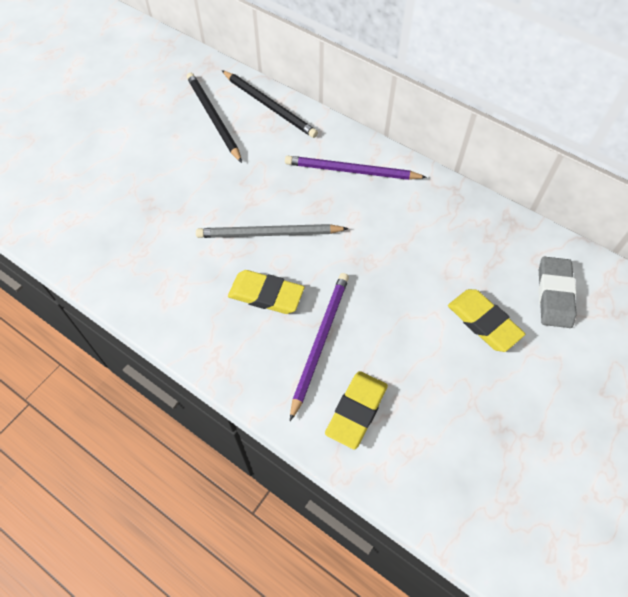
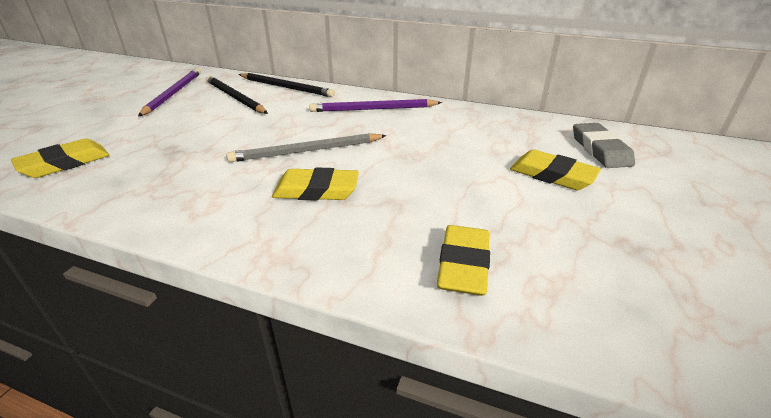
camera: 15 degrees left, 25 degrees down
purple pencil [290,273,349,421] -> purple pencil moved to [138,68,201,116]
none -> yellow eraser [11,138,109,178]

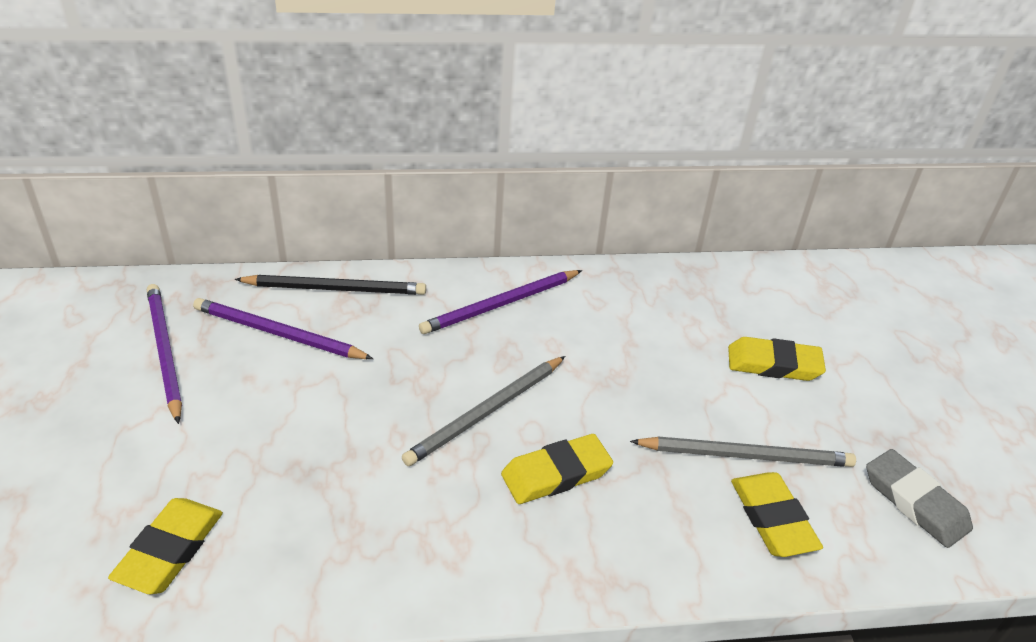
camera: 30 degrees left, 5 degrees up
black pencil [206,76,268,114] -> purple pencil [193,298,373,359]
grey eraser [573,123,635,168] -> grey eraser moved to [866,449,973,548]
none -> grey pencil [630,437,856,467]

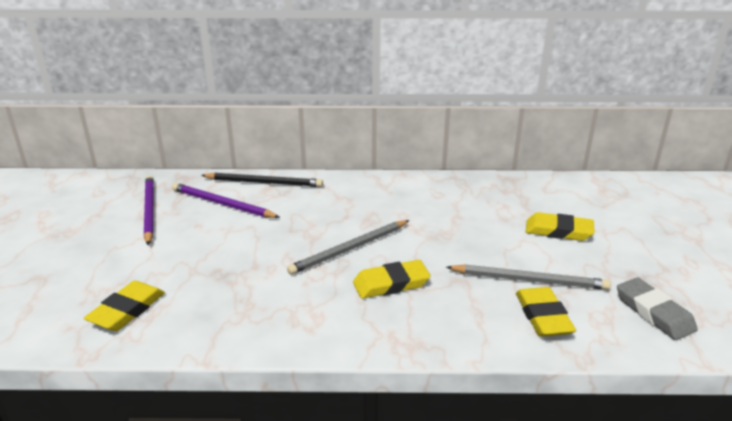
camera: 10 degrees right, 10 degrees down
purple pencil [419,270,582,334] -> none

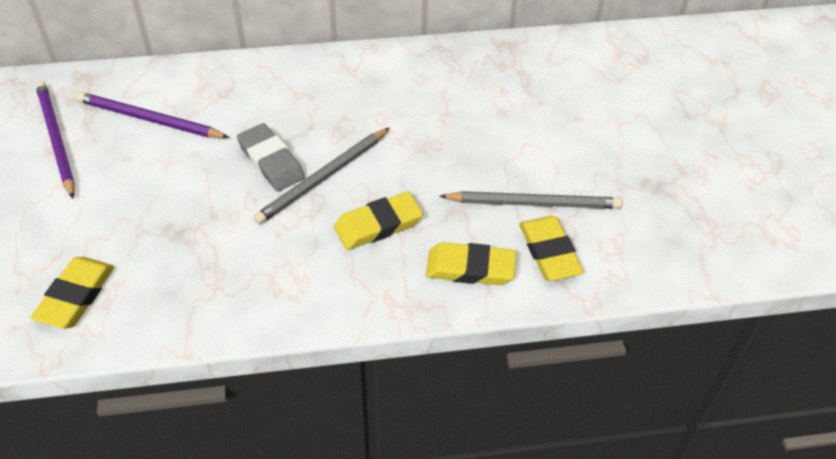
camera: 10 degrees left, 20 degrees up
black pencil [201,172,323,187] -> none
yellow eraser [526,212,595,241] -> yellow eraser moved to [426,242,516,285]
grey eraser [617,278,698,340] -> grey eraser moved to [237,123,305,192]

